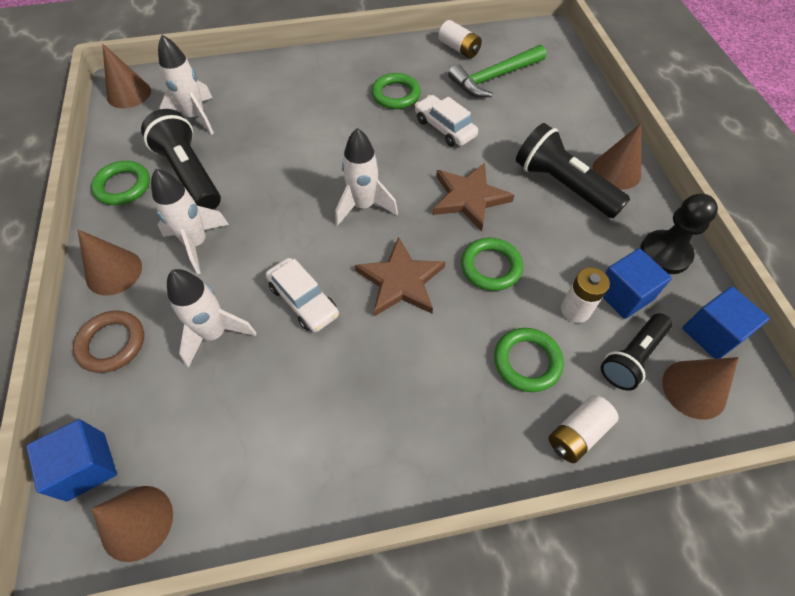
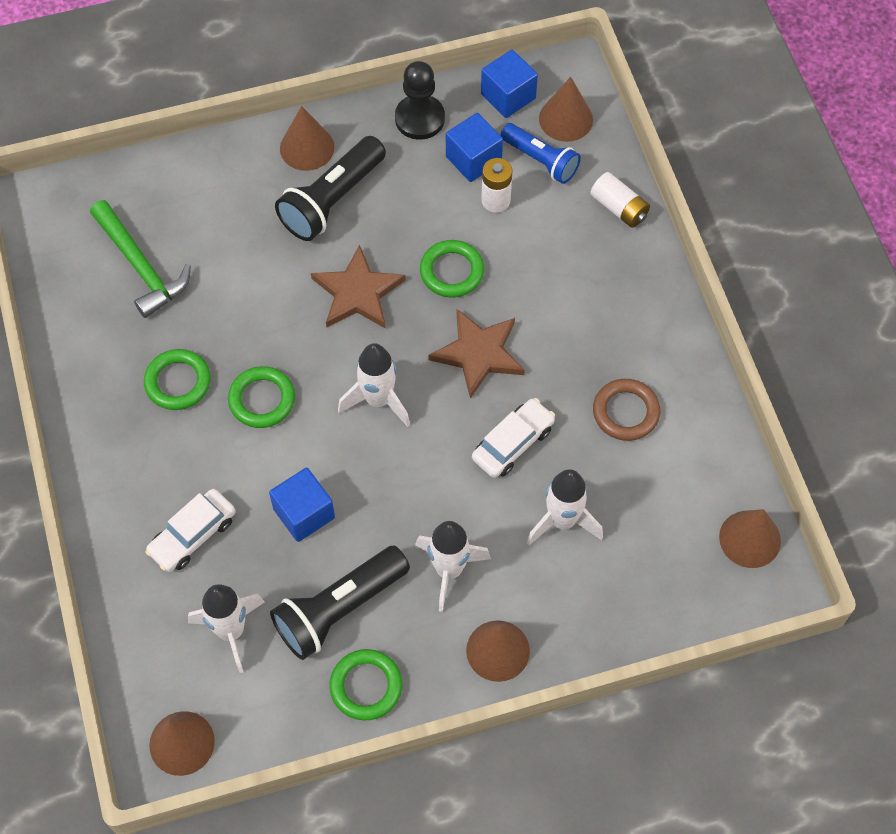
camera: 95 degrees left, 5 degrees up
blue cube [26,419,117,501] -> blue cube moved to [269,468,335,542]
brown ring [73,310,144,373] -> brown ring moved to [593,379,660,441]
white car [415,95,478,147] -> white car moved to [145,489,235,572]
white battery [438,20,482,58] -> none
green ring [494,328,564,392] -> green ring moved to [228,366,295,428]
black flashlight [601,313,672,391] -> blue flashlight [500,123,581,184]

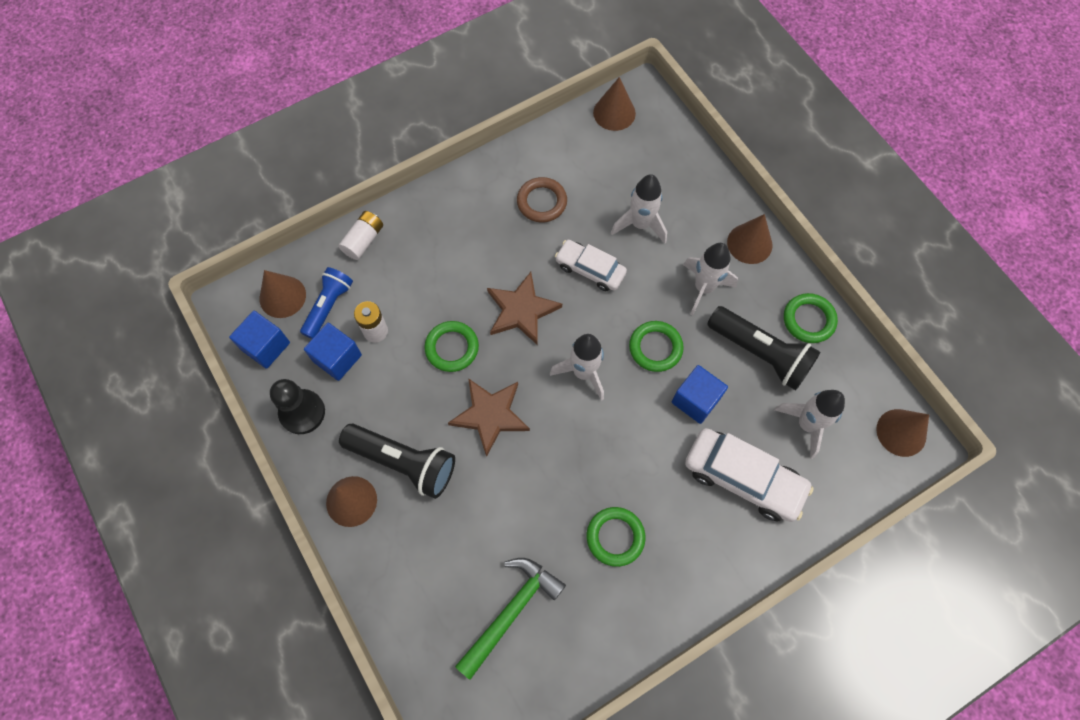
camera: 105 degrees left, 5 degrees up
white car [145,489,235,572] -> white car [685,428,814,522], size x1.56
green ring [228,366,295,428] -> green ring moved to [629,321,684,372]

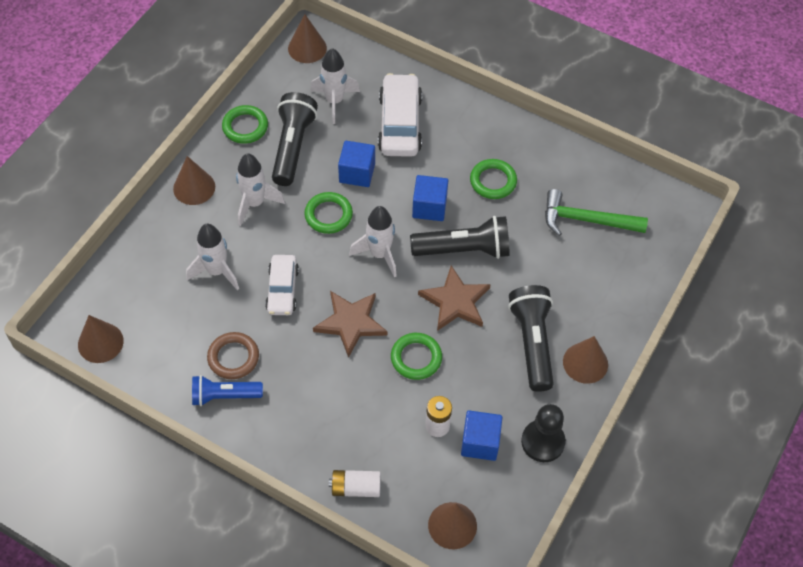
camera: 120 degrees left, 10 degrees down
blue cube [229,311,290,369] -> blue cube moved to [412,175,448,221]
blue flashlight [300,267,353,339] -> blue flashlight moved to [192,375,263,406]
none -> black flashlight [410,216,510,259]

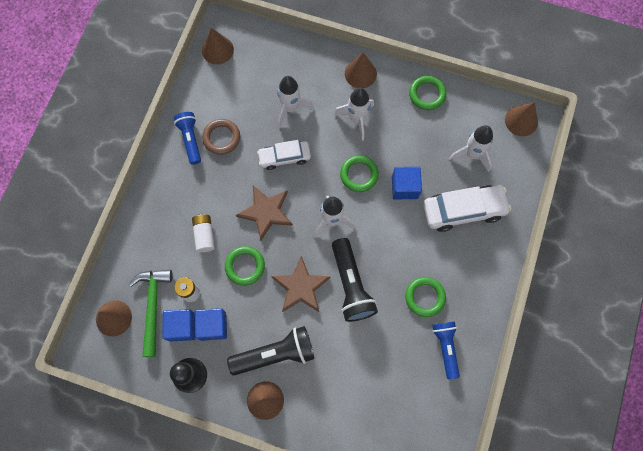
camera: 80 degrees right, 15 degrees up
black flashlight [272,92,318,186] -> none
white battery [329,470,381,497] -> white battery moved to [192,214,215,253]
blue cube [412,175,448,221] -> blue cube moved to [195,308,227,341]
green hammer [545,189,648,236] -> green hammer moved to [128,270,173,357]
none -> blue flashlight [432,321,460,379]

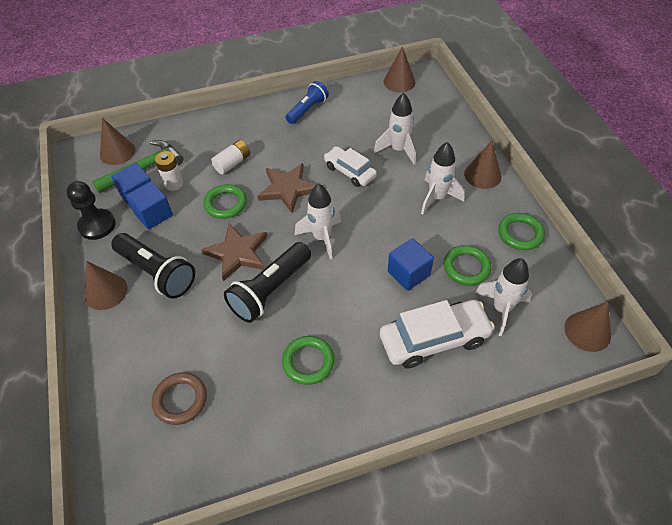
camera: 55 degrees right, 20 degrees down
brown ring [202,119,240,155] -> brown ring moved to [152,372,207,425]
green ring [340,155,379,192] -> green ring moved to [444,245,492,286]
white car [423,185,511,232] -> white car turned 60 degrees counterclockwise [380,300,495,369]
blue flashlight [432,321,460,379] -> none

